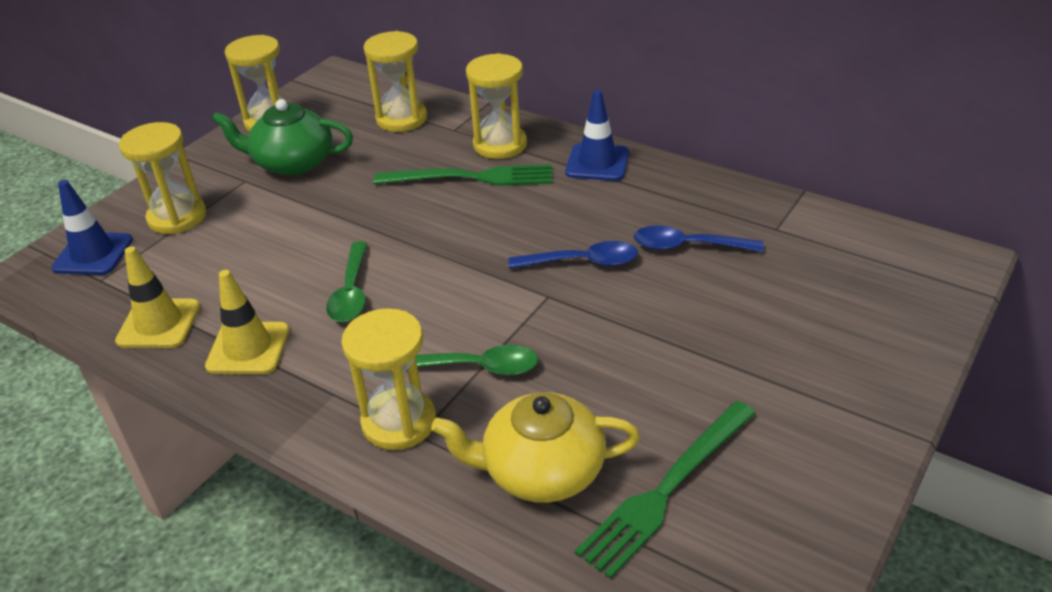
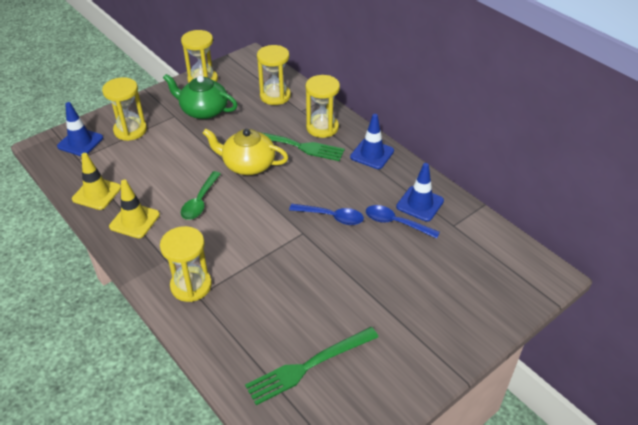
camera: 15 degrees right, 5 degrees up
green spoon [416,345,538,376] -> none
yellow teapot [431,392,640,503] -> yellow teapot moved to [203,128,288,175]
none -> blue traffic cone [396,163,444,222]

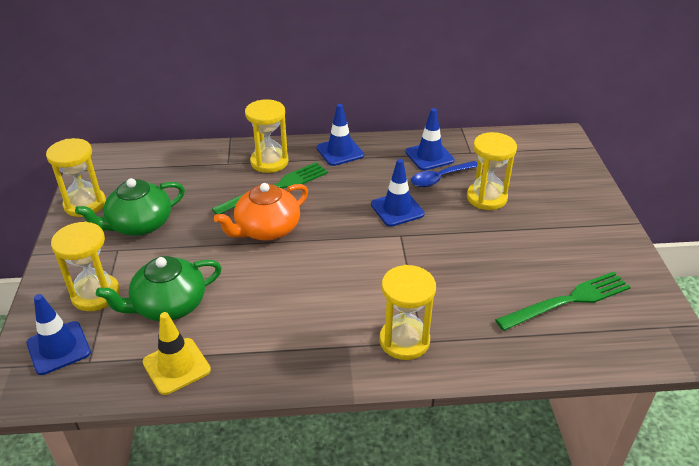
camera: 55 degrees left, 5 degrees down
yellow traffic cone [109,180,160,238] -> none
green spoon [181,171,221,220] -> none
yellow teapot [203,128,288,175] -> orange teapot [214,183,308,241]
green fork [245,327,378,405] -> green fork turned 120 degrees counterclockwise [495,272,631,331]
yellow hourglass [257,45,291,105] -> yellow hourglass moved to [467,132,517,210]
blue spoon [289,204,364,225] -> blue traffic cone [371,159,425,227]
none -> green teapot [96,256,222,321]

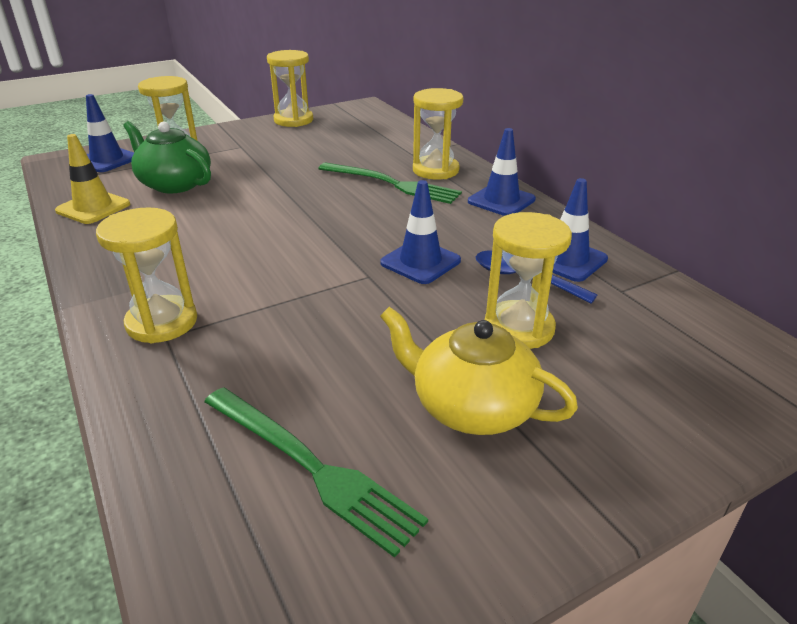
camera: 65 degrees right, 5 degrees down
green teapot [75,178,185,236] -> none
orange teapot [214,183,308,241] -> none
none -> yellow teapot [380,307,578,435]

